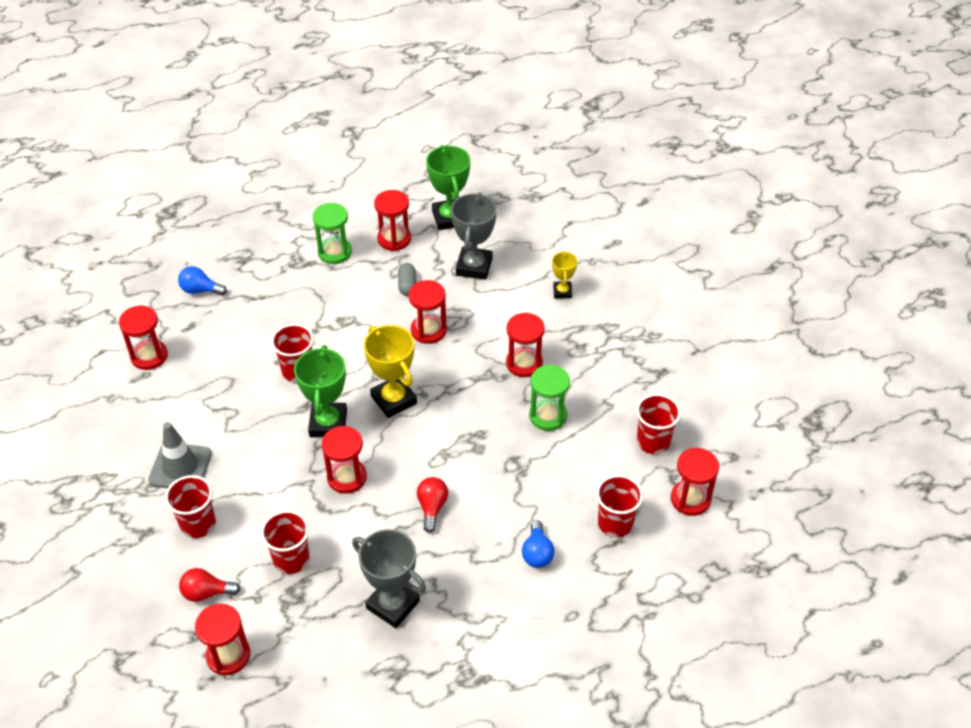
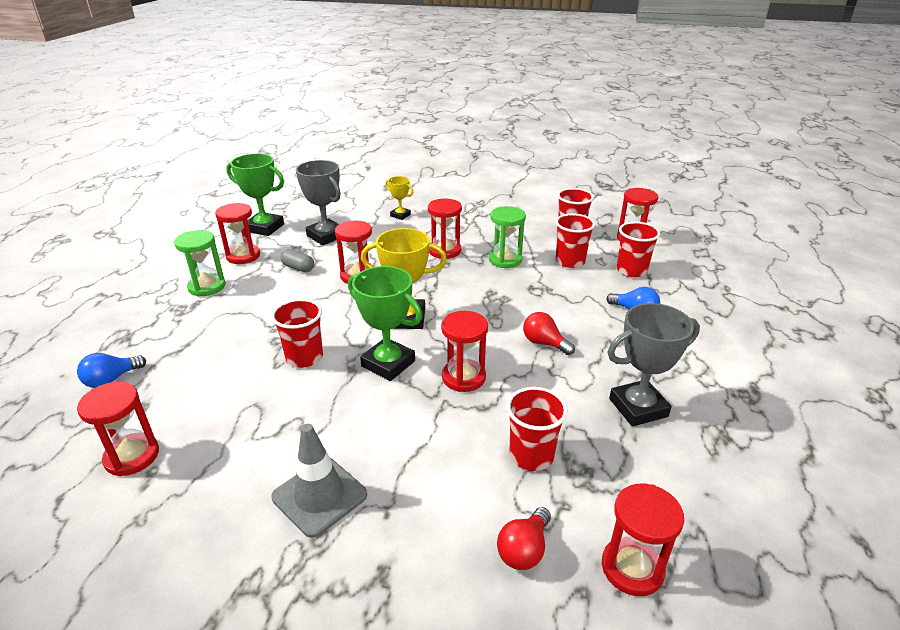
camera: 55 degrees left, 15 degrees down
red cup [165,475,216,538] -> red cup moved to [555,214,595,268]

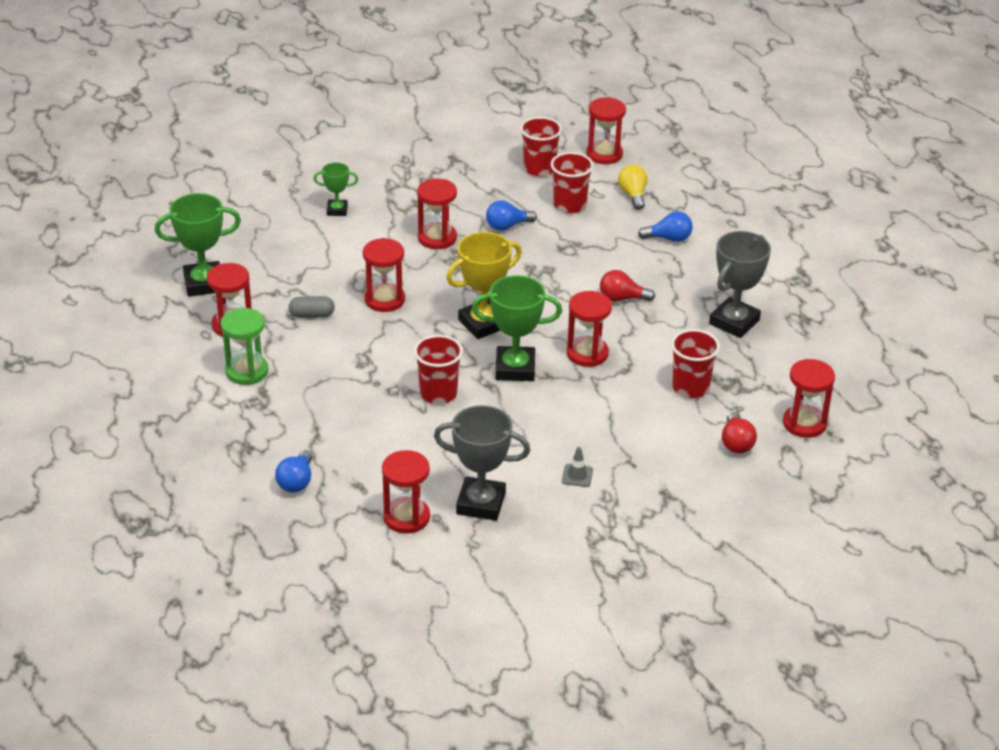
camera: 35 degrees left, 5 degrees up
grey traffic cone [271,424,367,538] -> grey traffic cone [562,447,593,487], size x0.47
grey trophy [296,160,341,245] -> grey trophy moved to [434,405,530,521]
yellow trophy [385,176,413,220] -> green trophy [314,162,358,216]
green hourglass [489,206,526,268] -> blue light bulb [486,200,537,231]
red cup [617,222,660,278] -> yellow light bulb [618,165,647,210]

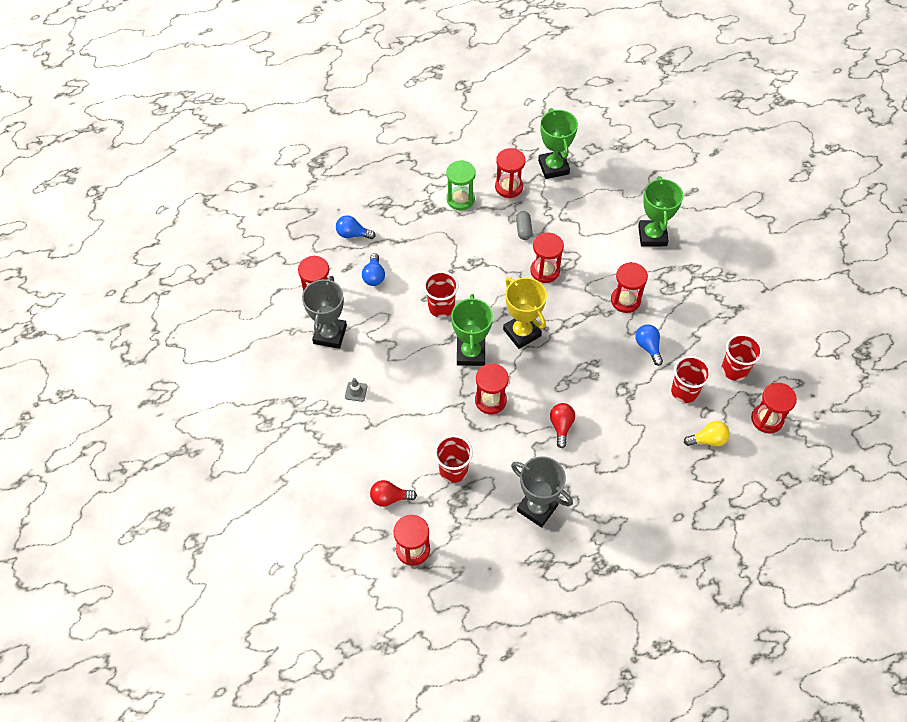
camera: 90 degrees right, 20 degrees up
green trophy [314,162,358,216] -> green trophy [638,176,683,247], size x1.80
blue light bulb [638,211,693,242] -> blue light bulb moved to [362,253,385,286]

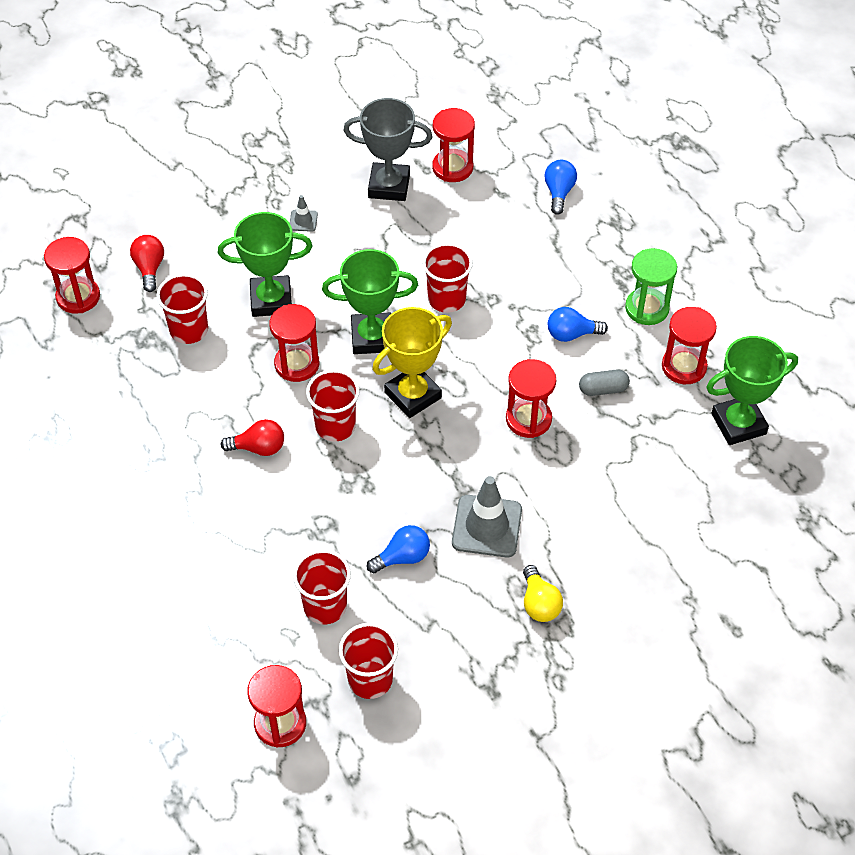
camera: 85 degrees right, 5 degrees down
blue light bulb [362,253,385,286] -> blue light bulb moved to [548,307,608,342]
grey trophy [511,456,573,528] -> none
red hourglass [611,262,648,313] -> grey traffic cone [452,476,522,557]
green trophy [638,176,683,247] -> green trophy moved to [218,212,312,317]
yellow light bulb [684,421,730,446] -> yellow light bulb moved to [523,565,563,622]
none -> red cup [306,370,360,441]

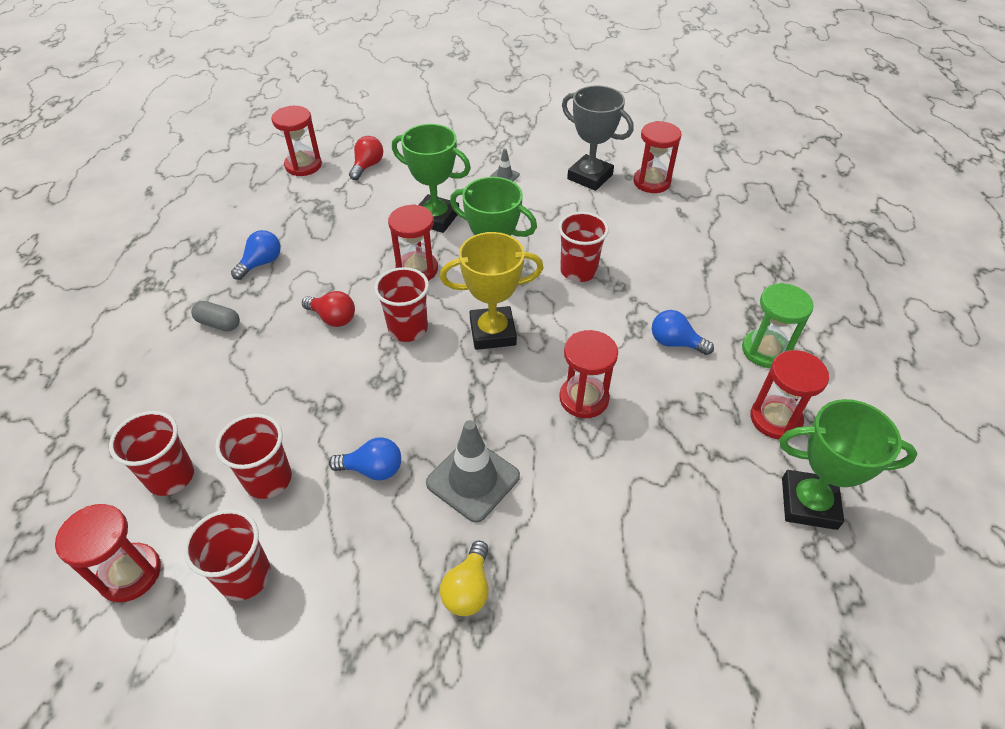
camera: 30 degrees right, 5 degrees down
red cup [156,274,208,344] -> red cup moved to [109,411,194,496]
blue light bulb [544,160,577,215] -> blue light bulb moved to [231,230,281,280]
grey capsule [579,370,630,396] -> grey capsule moved to [191,301,240,331]

